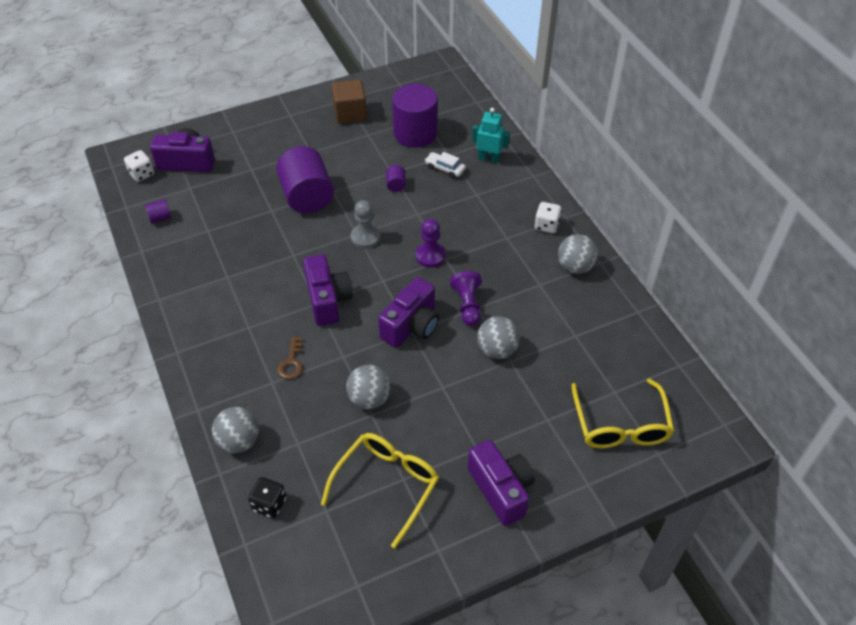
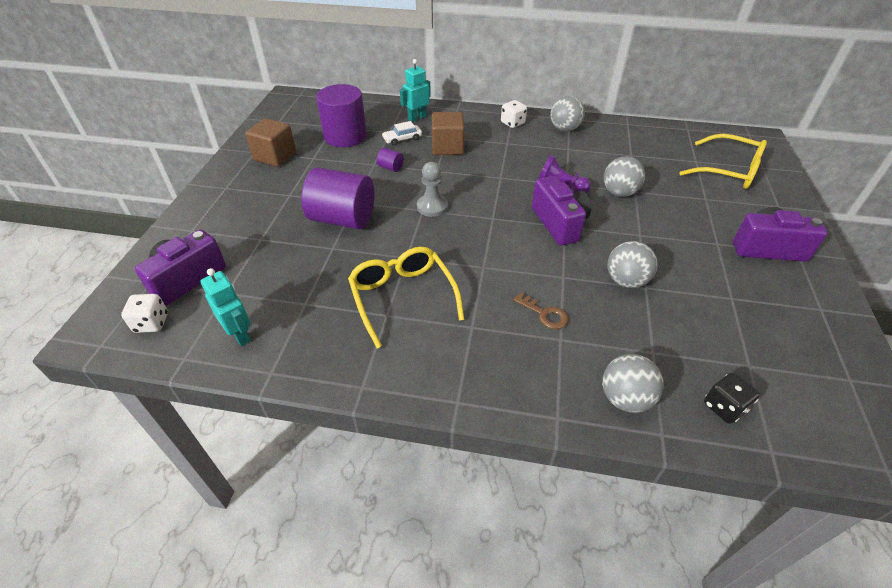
camera: 55 degrees left, 5 degrees down
purple cylinder [145,199,171,224] -> turquoise robot [200,268,251,346]
purple camera [303,254,352,326] -> none
yellow glasses [321,433,439,548] -> yellow glasses moved to [348,247,465,348]
purple pawn [415,219,446,268] -> none
none -> brown cube [432,112,465,155]

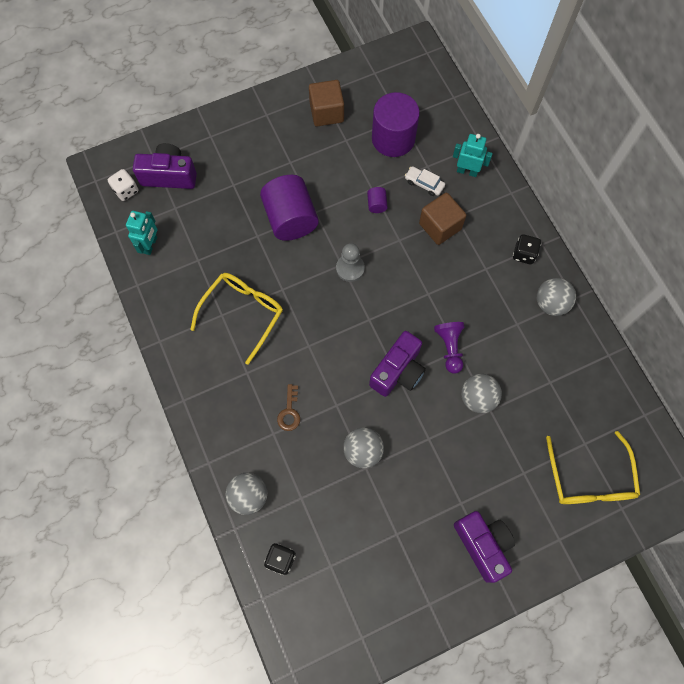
camera: 55 degrees right, 25 degrees up
white dice [501,100,527,128] -> black dice [513,234,541,264]

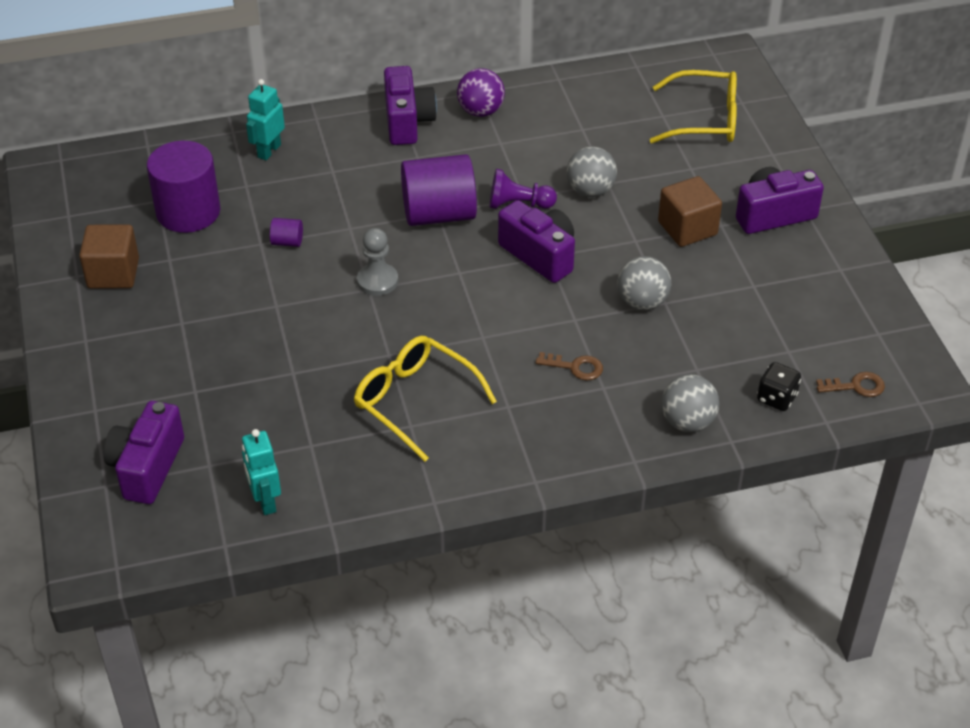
camera: 80 degrees left, 25 degrees down
white dice [108,169,138,201] -> none
turquoise robot [126,211,157,255] -> turquoise robot turned 135 degrees counterclockwise [242,429,281,515]
purple cylinder [260,175,319,241] -> purple cylinder moved to [401,154,477,226]
white car [405,166,445,196] -> none
brown cube [419,193,466,245] -> brown cube moved to [658,176,722,247]
black dice [513,234,541,264] -> purple camera [384,66,437,145]
grey ball [537,278,576,316] -> purple ball [457,68,505,117]
none -> brown key [816,372,885,397]

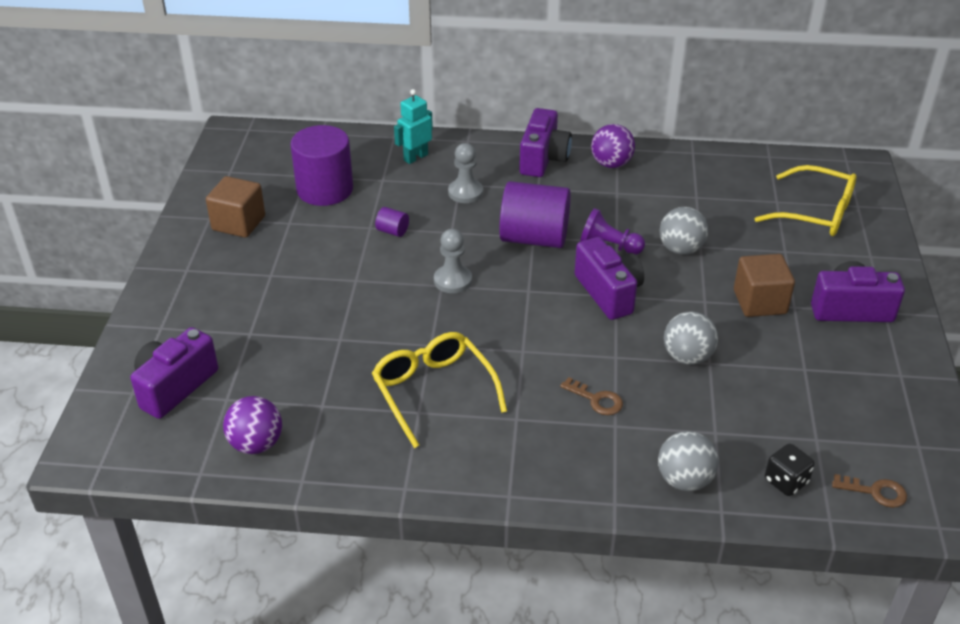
camera: 20 degrees right, 5 degrees down
turquoise robot [242,429,281,515] -> purple ball [223,396,282,454]
none -> grey pawn [448,143,483,203]

